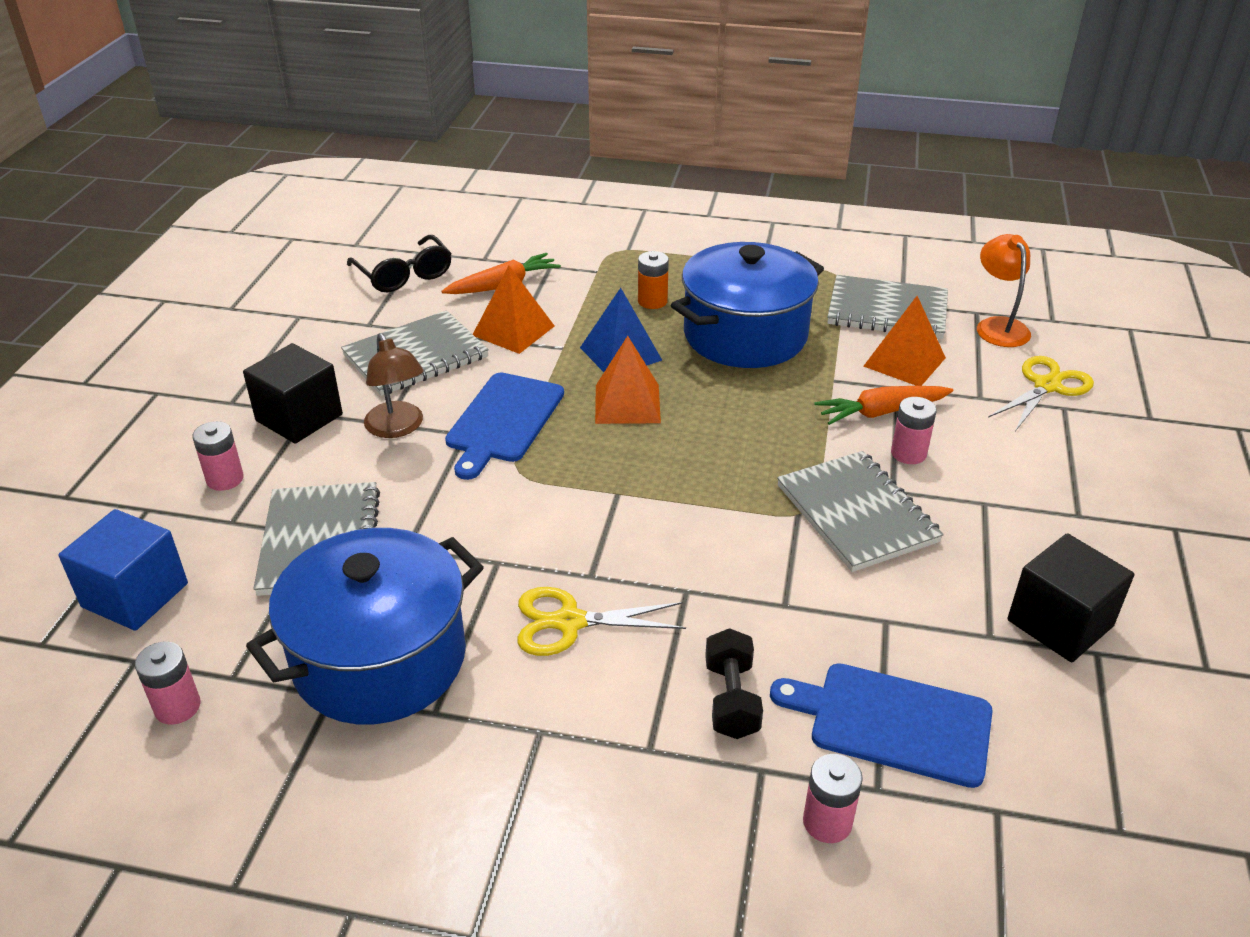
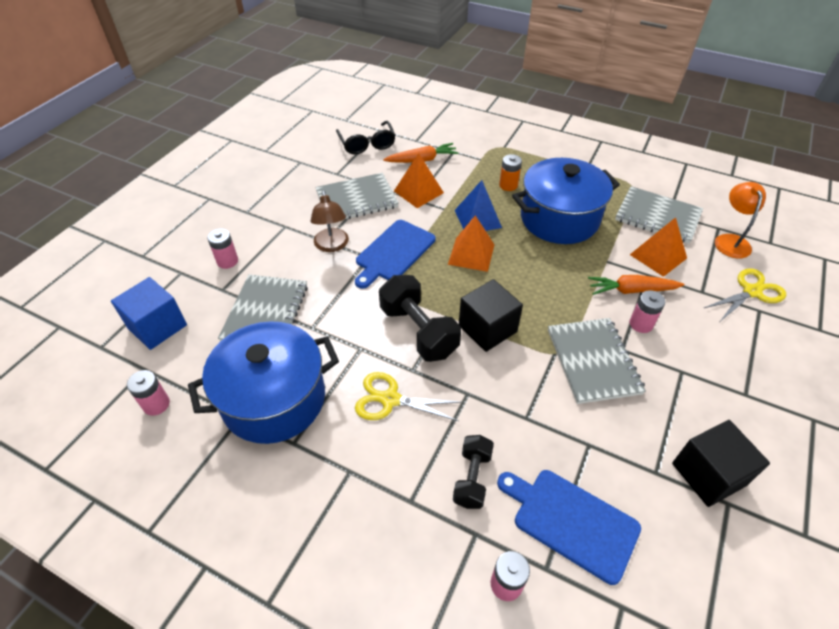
camera: 15 degrees right, 10 degrees up
black cube [243,343,343,444] -> black cube moved to [459,279,523,352]
none -> black dumbbell [379,275,461,362]

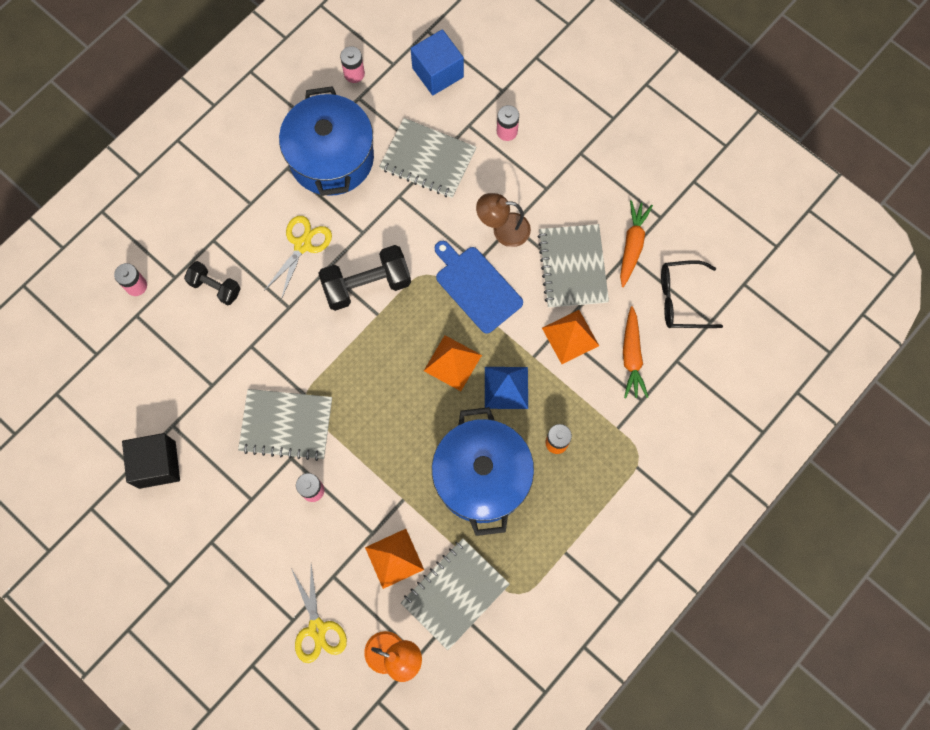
camera: 105 degrees right, 25 degrees up
black cube [459,279,523,352] -> none
blue cutting board [497,470,641,585] -> none
orange carrot [588,275,684,295] -> orange carrot moved to [620,200,653,287]

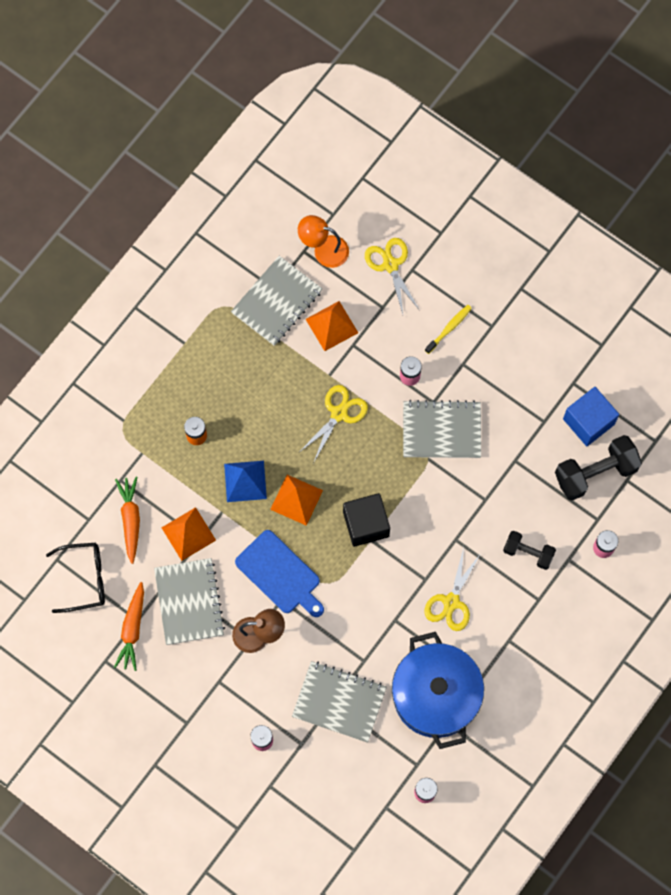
camera: 175 degrees right, 0 degrees up
black cube [122,433,180,489] -> black cube moved to [343,493,390,547]
black dumbbell [318,245,411,311] -> black dumbbell moved to [555,435,642,501]
blue cube [411,29,464,95] -> blue cube moved to [563,387,619,446]
blue pot [432,407,534,536] -> none
none -> yellow scissors [300,385,368,462]
none -> yellow toothbrush [425,305,472,354]

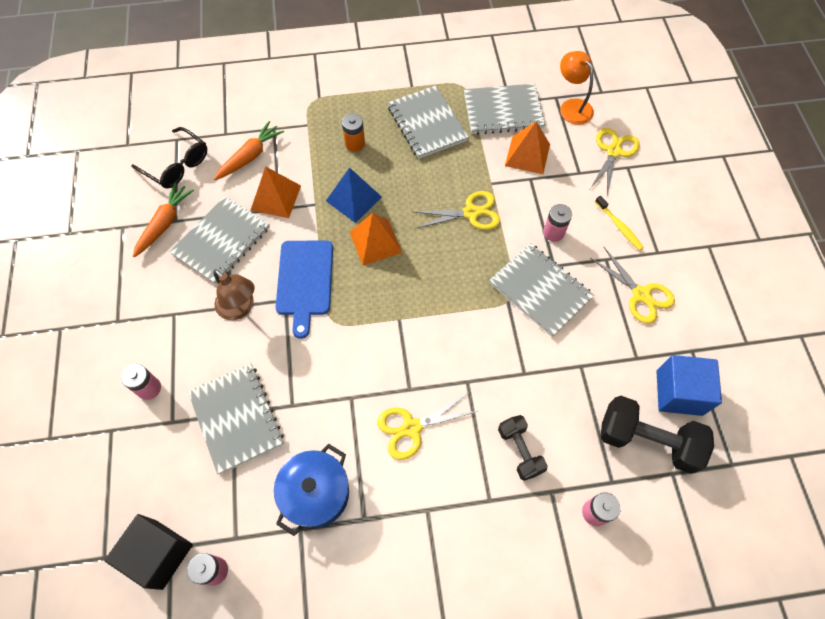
camera: 45 degrees right, 10 degrees down
orange carrot [114,582,144,671] -> orange carrot turned 150 degrees clockwise [133,183,194,257]
black cube [343,493,390,547] -> black cube moved to [104,514,193,590]
blue pot [392,632,484,749] -> blue pot [274,444,349,536], size x0.65
yellow toothbrush [425,305,472,354] -> yellow toothbrush turned 60 degrees clockwise [595,196,644,251]
none -> grey notebook [388,86,469,159]
none -> yellow scissors [590,247,675,324]

